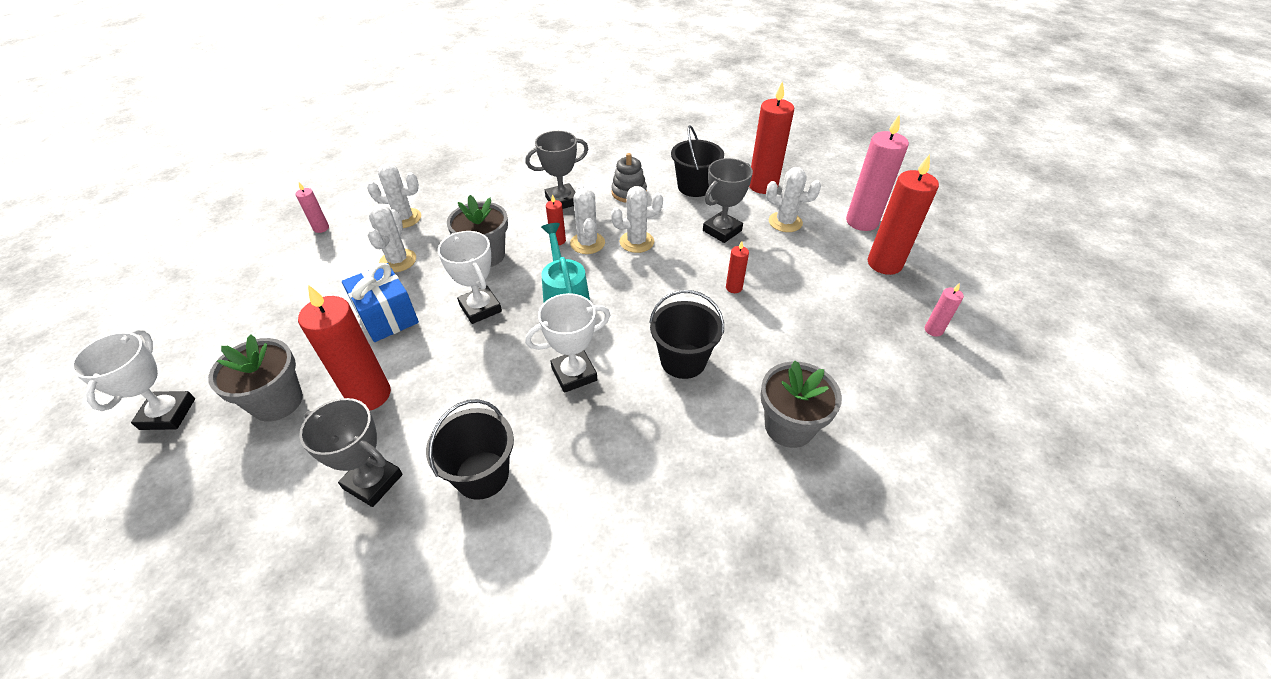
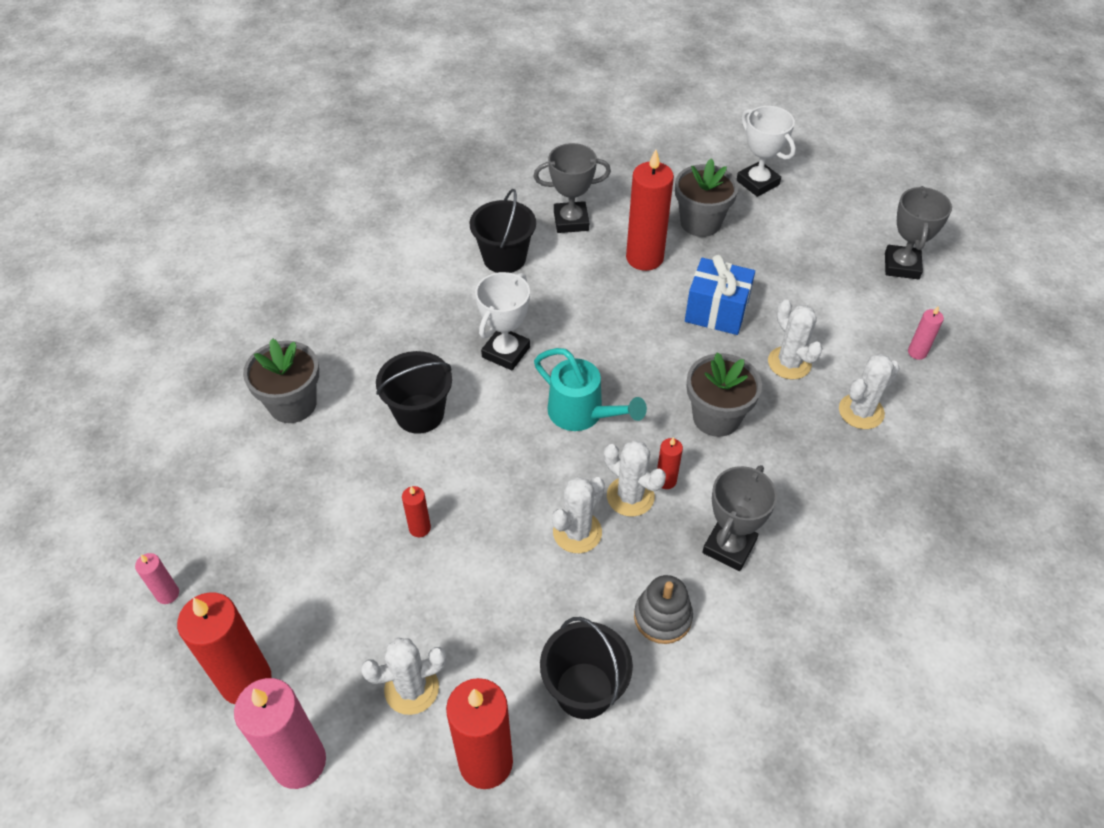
camera: 145 degrees right, 5 degrees up
white trophy [438,231,502,324] -> none
grey trophy [703,158,753,243] -> grey trophy moved to [885,186,952,279]

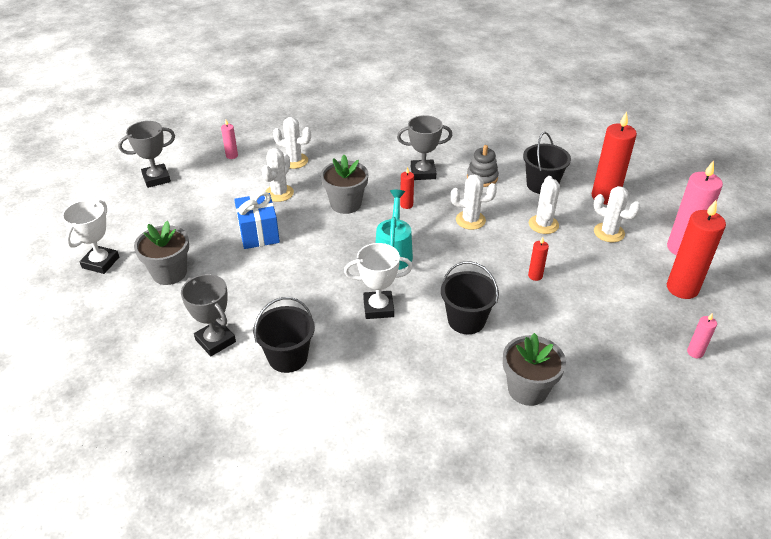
camera: 125 degrees left, 10 degrees down
white cactus [604,440,666,517] -> white cactus moved to [529,176,560,234]
red candle [626,149,674,271] -> none

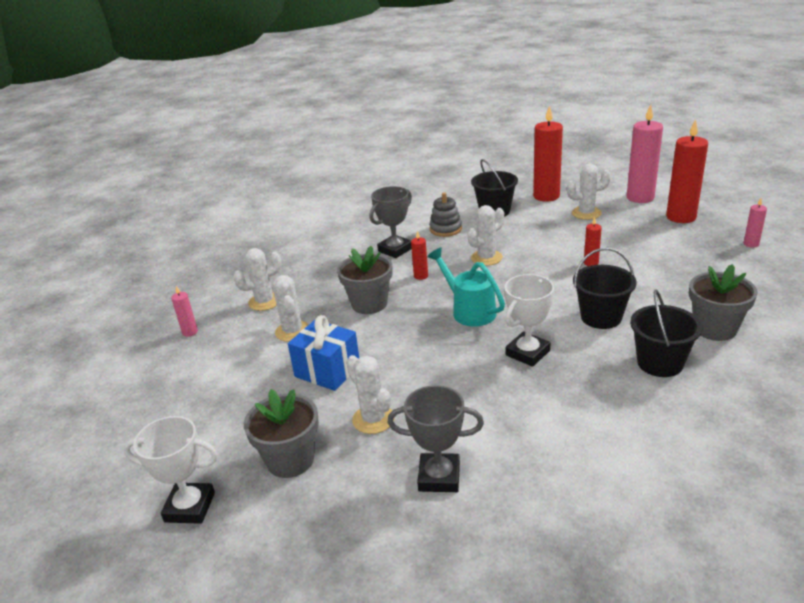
camera: 40 degrees left, 10 degrees down
white trophy [62,200,119,274] -> white trophy turned 60 degrees counterclockwise [124,416,218,524]
grey trophy [118,121,175,188] -> none
black bucket [253,297,315,373] -> black bucket moved to [630,290,702,377]
white cactus [529,176,560,234] -> white cactus moved to [346,355,395,434]

